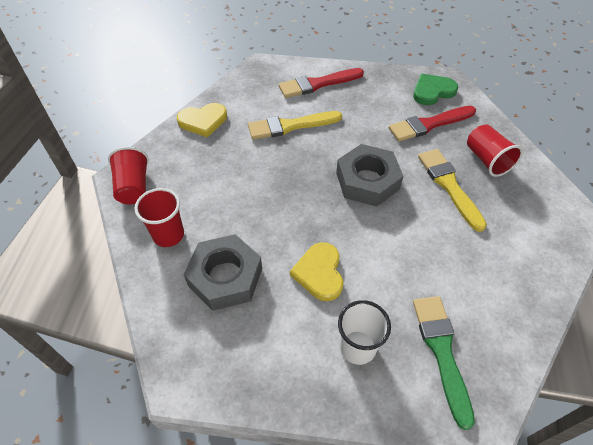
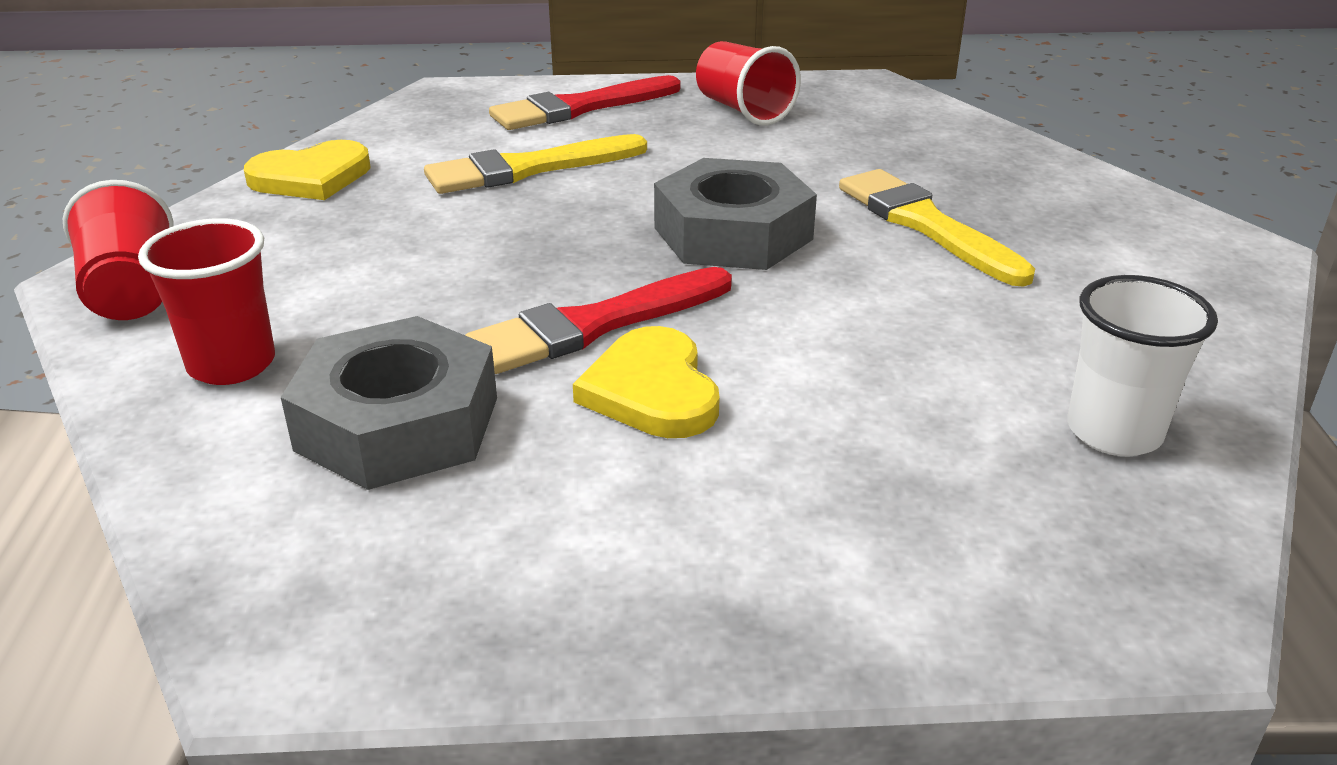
camera: 10 degrees left, 20 degrees down
white cup [338,300,391,365] -> white cup moved to [1067,275,1218,456]
red brush [389,106,476,142] -> red brush moved to [465,267,732,374]
green heart [413,74,458,105] -> none
green brush [413,296,475,430] -> none
red cup [467,124,523,177] -> red cup moved to [696,41,801,126]

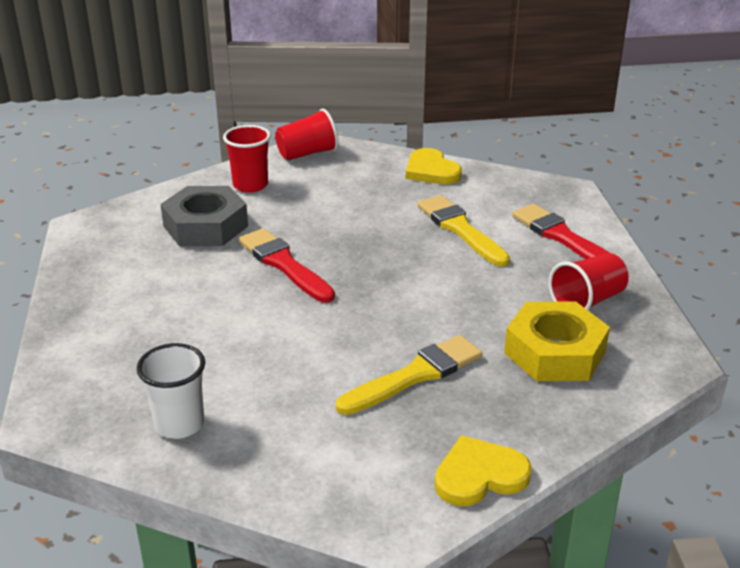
camera: 85 degrees right, 0 degrees up
yellow heart [573,326,720,438] -> yellow heart moved to [435,435,532,506]
grey nut [654,158,817,270] -> none
none -> yellow nut [504,301,610,381]

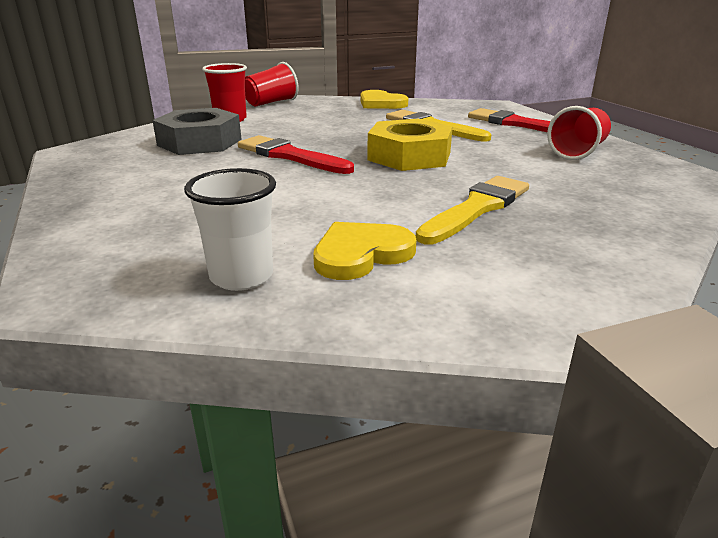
camera: 15 degrees left, 5 degrees down
yellow heart [435,435,532,506] -> yellow heart moved to [313,222,417,280]
yellow nut [504,301,610,381] -> yellow nut moved to [367,119,453,171]

